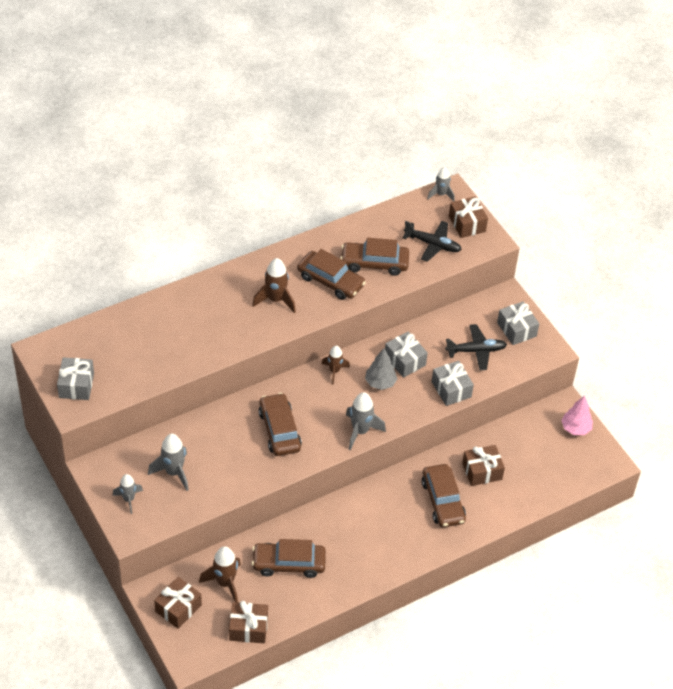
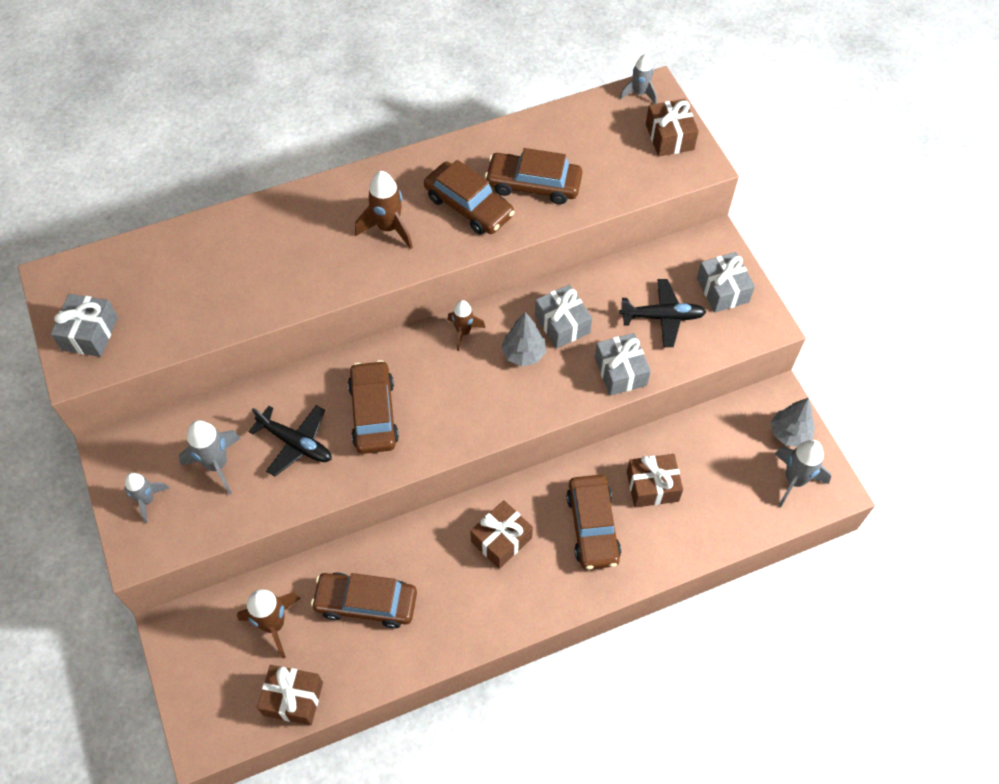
camera: 10 degrees right, 10 degrees up
brown gift [154,577,202,629] -> brown gift moved to [470,500,533,569]
grey rocket [346,392,386,450] -> grey rocket moved to [775,440,831,508]
black plane [402,221,462,262] -> black plane moved to [248,405,332,476]
pink tree [561,395,593,435] -> grey tree [771,398,815,447]

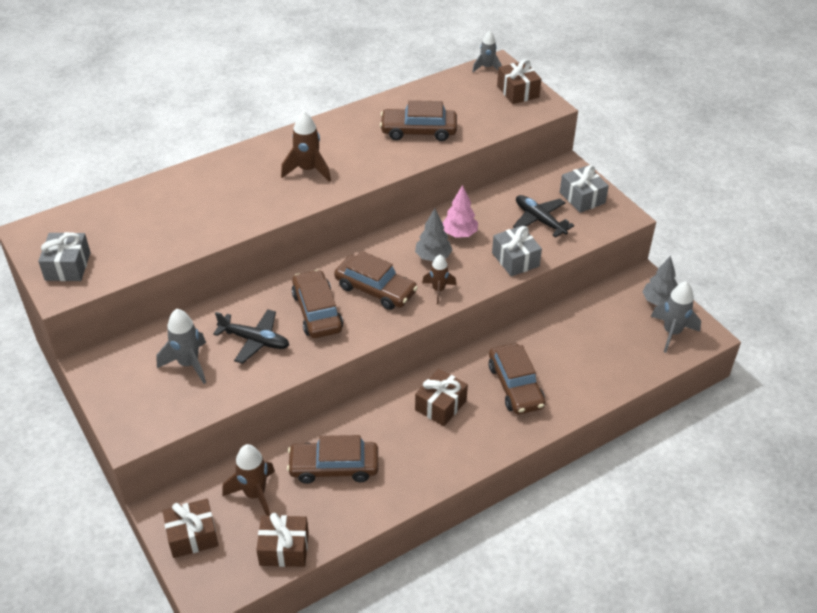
camera: 10 degrees left, 15 degrees down
grey rocket [124,473,170,523] -> none
brown car [424,160,514,235] -> brown car moved to [334,251,418,310]
brown rocket [448,300,485,351] -> brown rocket moved to [422,255,456,305]
grey gift [535,284,592,349] -> pink tree [443,185,478,238]
black plane [619,279,706,347] -> black plane turned 120 degrees counterclockwise [513,195,574,238]
brown gift [627,454,683,508] -> brown gift moved to [163,499,218,558]

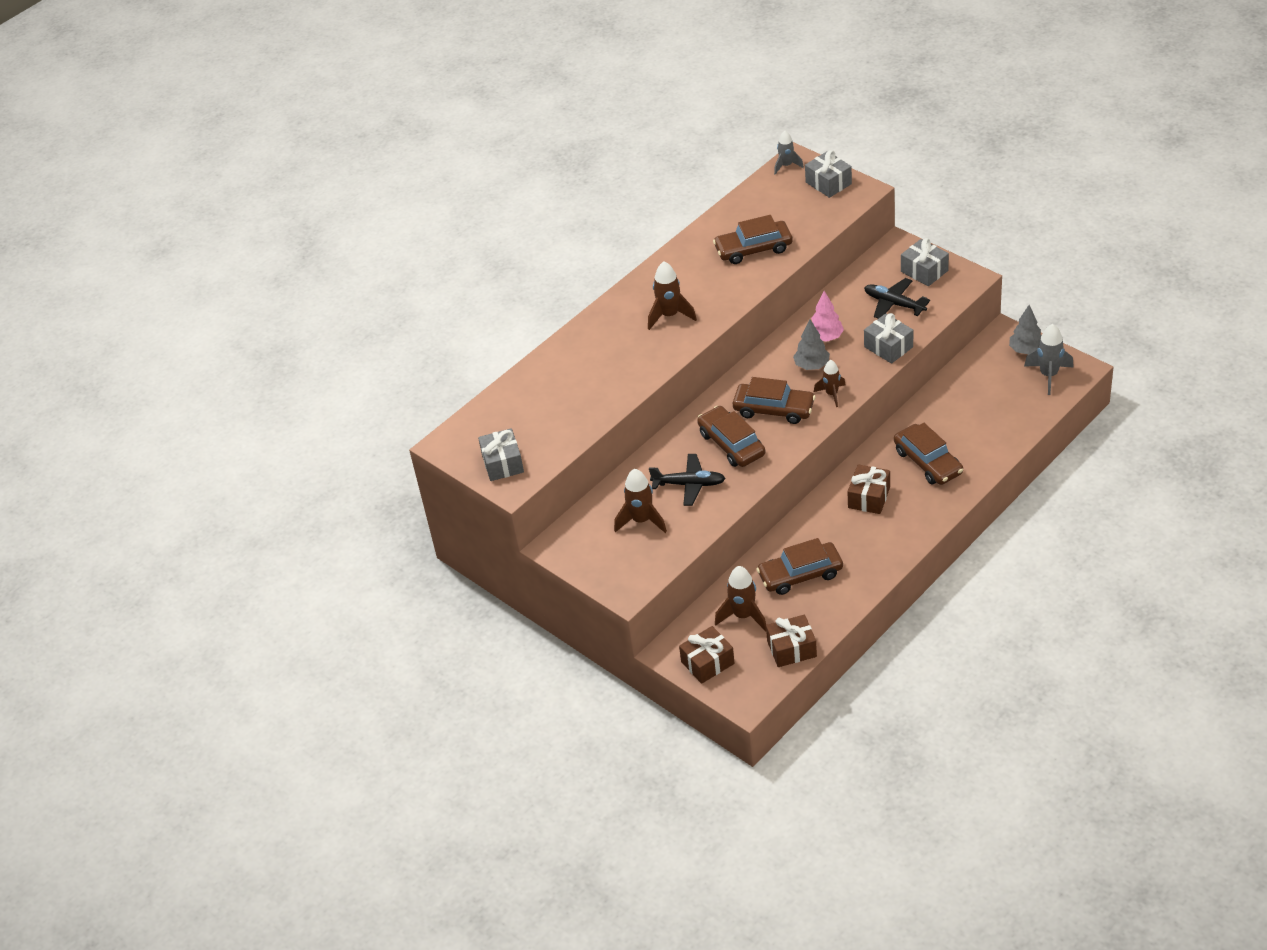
camera: 10 degrees left, 0 degrees up
grey rocket [156,309,206,384] -> brown rocket [614,469,667,533]
brown gift [497,59,541,104] -> grey gift [805,150,852,198]

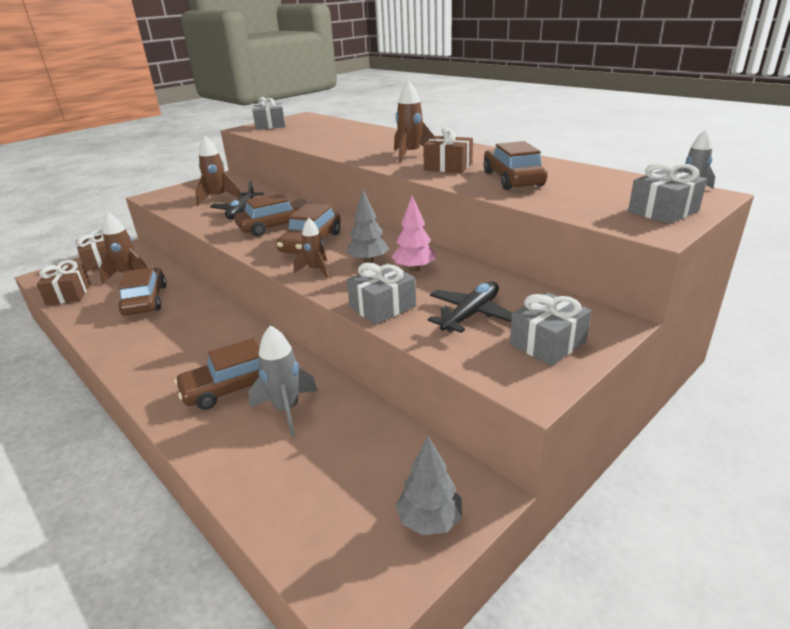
camera: 90 degrees right, 15 degrees down
brown gift [847,464,890,514] -> brown gift moved to [423,127,473,173]
grey rocket [1024,324,1074,395] -> grey rocket moved to [248,325,318,437]

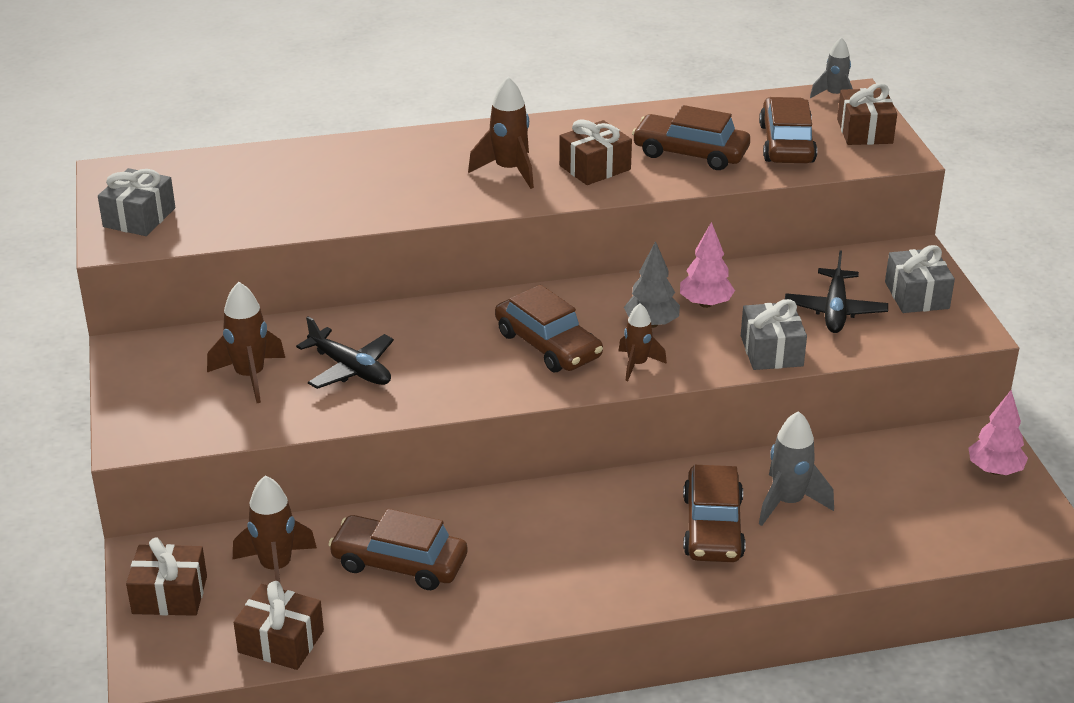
camera: 60 degrees left, 5 degrees up
brown car [234,193,311,236] -> brown car moved to [759,97,817,163]
grey tree [396,436,462,535] -> pink tree [969,390,1028,475]
black plane [428,282,512,333] -> black plane turned 150 degrees counterclockwise [785,250,888,333]
grey gift [628,162,707,224] -> brown gift [837,83,897,145]

